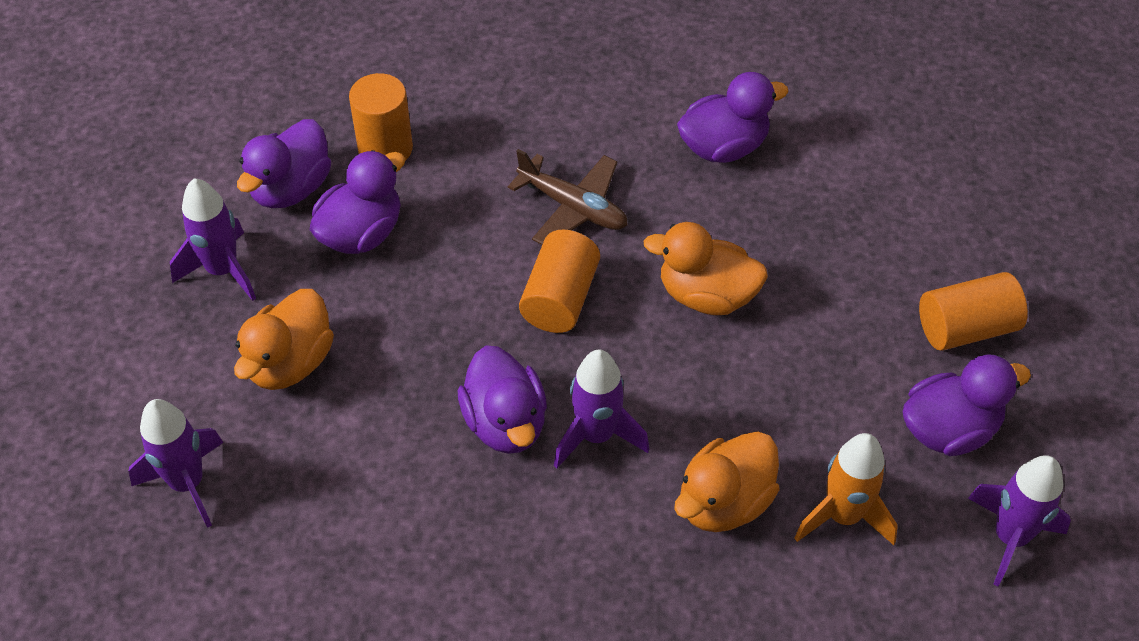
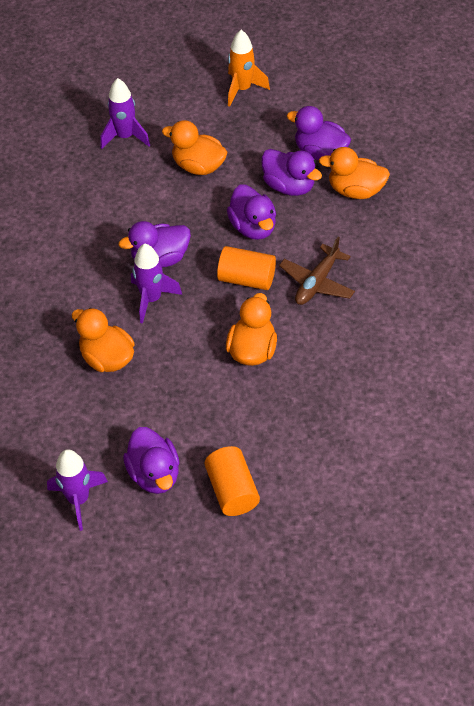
camera: 90 degrees right, 0 degrees up
purple rocket [170,178,256,301] -> none
orange cylinder [349,73,413,161] -> orange duck [319,147,390,199]
purple duck [677,72,789,163] -> purple duck moved to [227,184,276,240]
orange rocket [794,433,898,545] -> orange rocket moved to [228,30,270,107]

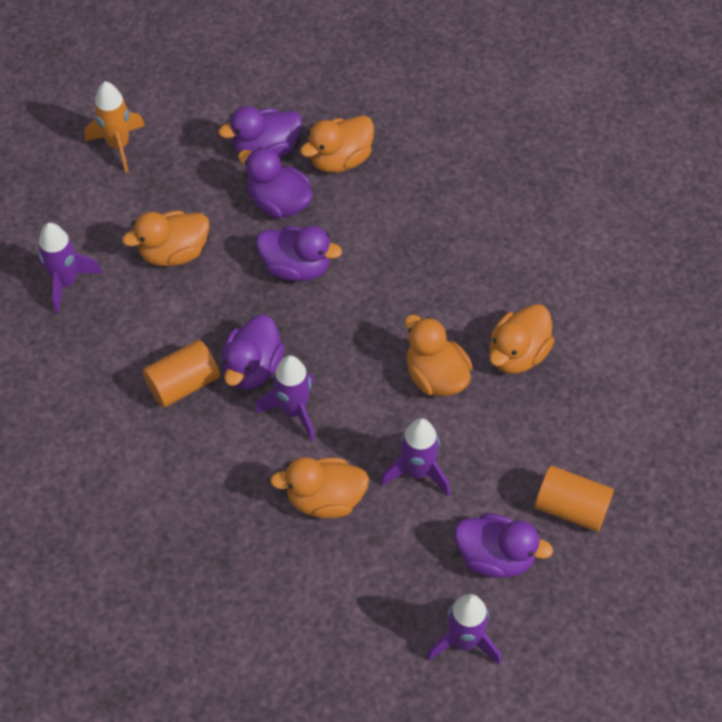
camera: 50 degrees left, 5 degrees up
orange cylinder [217,246,276,290] -> orange cylinder moved to [142,340,220,408]
purple duck [261,149,322,196] -> purple duck turned 135 degrees counterclockwise [238,147,313,218]
brown plane [279,237,355,305] -> none
none -> purple rocket [381,418,450,496]
none -> orange duck [489,304,554,374]

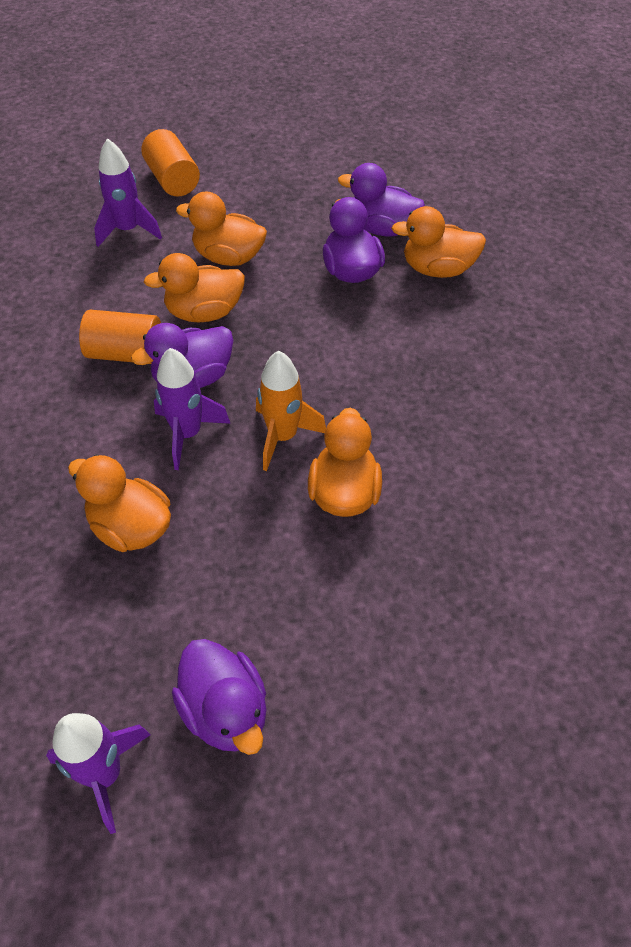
camera: 40 degrees right, 5 degrees down
orange rocket [85,81,145,173] -> orange rocket moved to [256,350,326,471]
purple duck [256,225,342,281] -> none
purple rocket [381,418,450,496] -> none
orange duck [489,304,554,374] -> orange duck moved to [144,253,245,323]
orange cylinder [535,465,614,532] -> orange cylinder moved to [141,129,200,197]

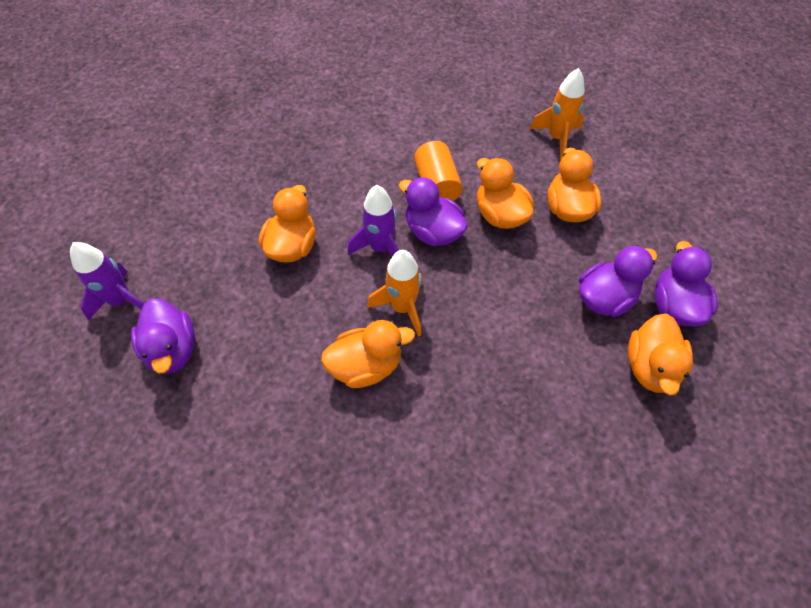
camera: 70 degrees right, 5 degrees up
purple rocket [94,138,162,247] -> orange rocket [530,68,585,161]
orange cylinder [141,129,200,197] -> none
purple duck [172,639,267,755] -> purple duck turned 60 degrees counterclockwise [131,298,195,374]
orange duck [391,206,486,278] -> orange duck turned 150 degrees counterclockwise [628,314,693,395]

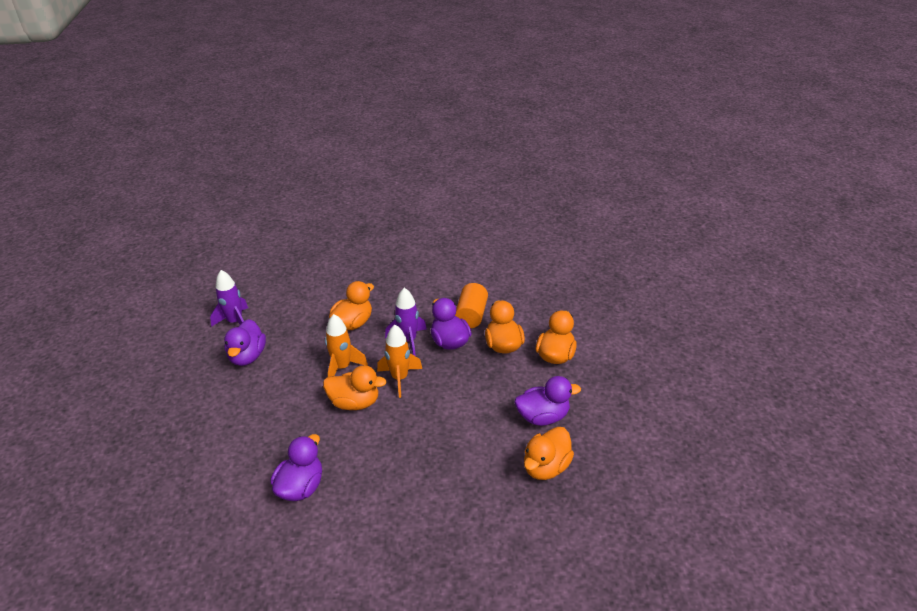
camera: 25 degrees right, 20 degrees down
orange rocket [530,68,585,161] -> orange rocket moved to [325,314,368,377]
purple duck [654,241,718,326] -> purple duck moved to [270,434,322,501]

